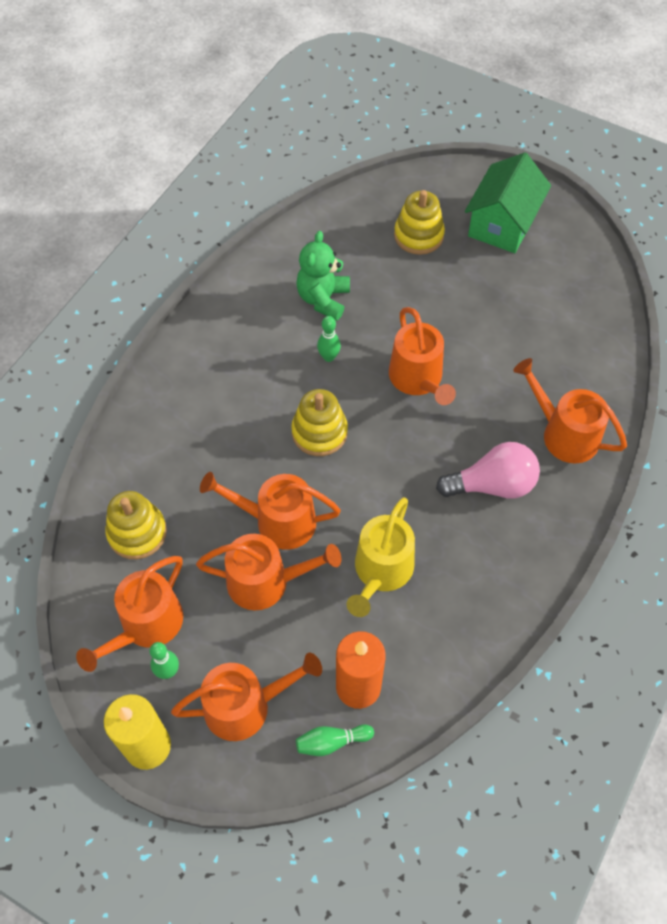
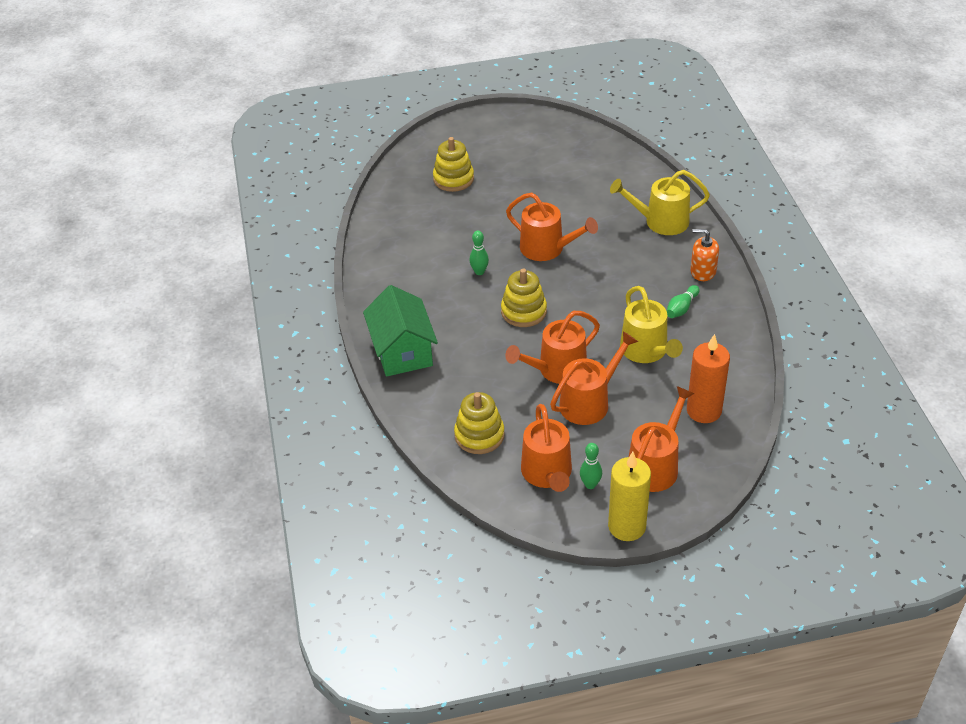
camera: 40 degrees left, 15 degrees down
green teddy bear [296,231,350,320] -> none
green bowling pin [296,724,374,756] -> green bowling pin moved to [667,285,700,318]
pink light bulb [436,442,540,499] -> none
green house [465,153,551,253] -> green house moved to [363,285,438,377]
orange watering can [513,358,627,463] -> yellow watering can [610,170,710,235]
none -> orange soap dispenser [690,229,719,281]

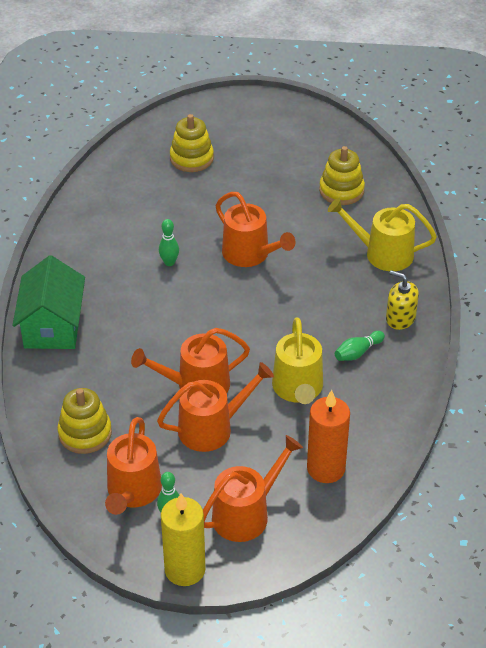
camera: 15 degrees right, 0 degrees up
yellow stacking toy [501,269,547,327] -> yellow stacking toy moved to [319,146,365,205]
orange soap dispenser [690,229,719,281] -> yellow soap dispenser [386,270,419,330]

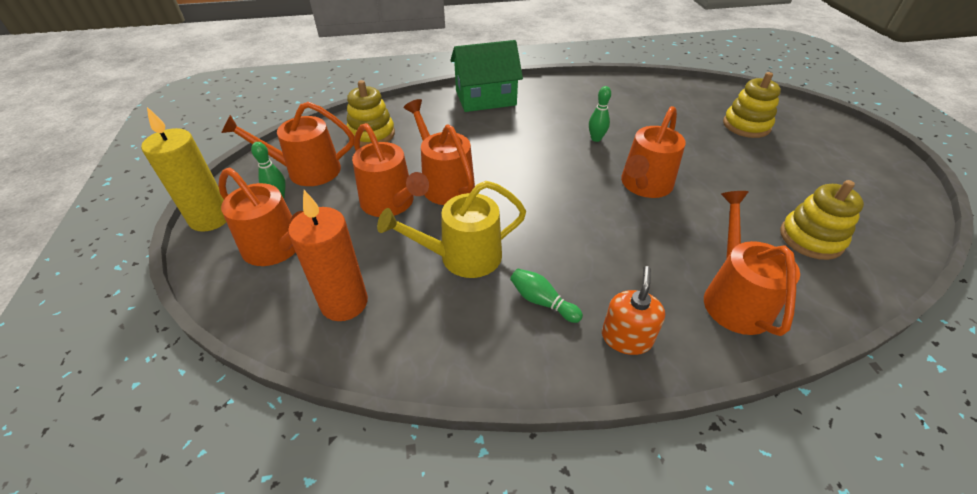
camera: 75 degrees right, 0 degrees up
yellow watering can [328,198,437,271] -> orange watering can [704,191,800,336]
yellow soap dispenser [386,270,419,330] -> orange soap dispenser [602,266,665,355]

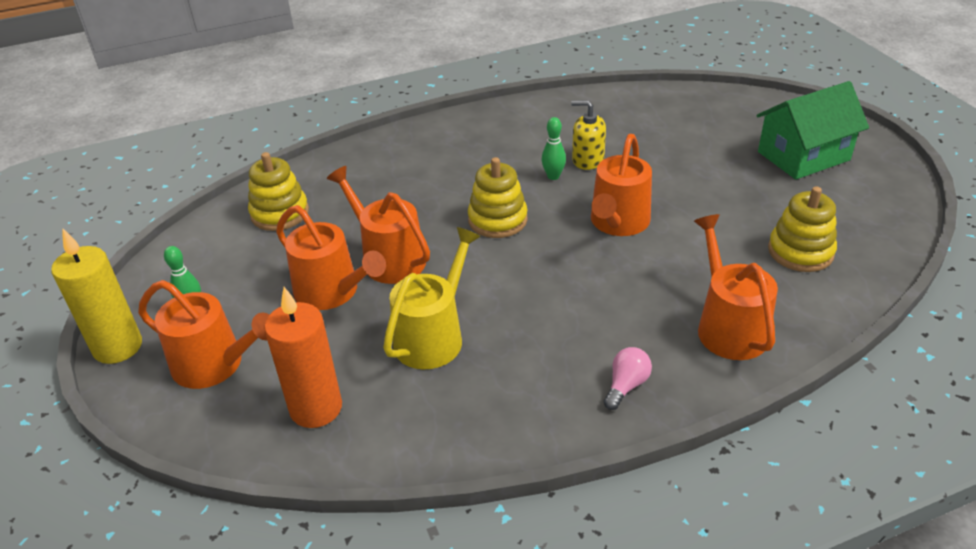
camera: 10 degrees left, 5 degrees down
orange watering can [221,102,355,186] -> none
yellow watering can [377,181,526,278] -> yellow watering can turned 150 degrees clockwise [383,227,481,369]
green house [450,40,523,112] -> green house moved to [757,81,869,179]
green bowling pin [510,269,583,323] -> none
orange soap dispenser [602,266,665,355] -> pink light bulb [604,347,652,410]
yellow stacking toy [723,72,781,138] -> yellow stacking toy moved to [468,157,527,238]
none -> yellow soap dispenser [571,100,606,170]

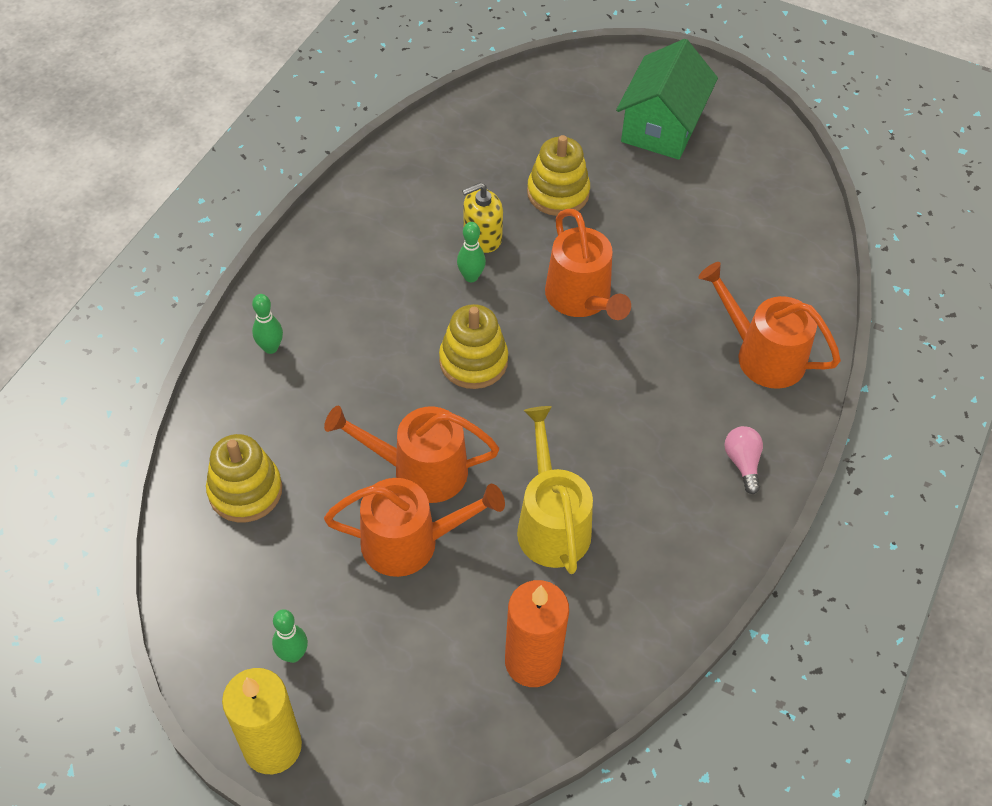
camera: 45 degrees left, 15 degrees up
orange watering can [138,280,270,389] -> none
yellow stacking toy [768,186,837,272] -> yellow stacking toy moved to [527,135,590,216]
none -> green bowling pin [252,294,283,354]

